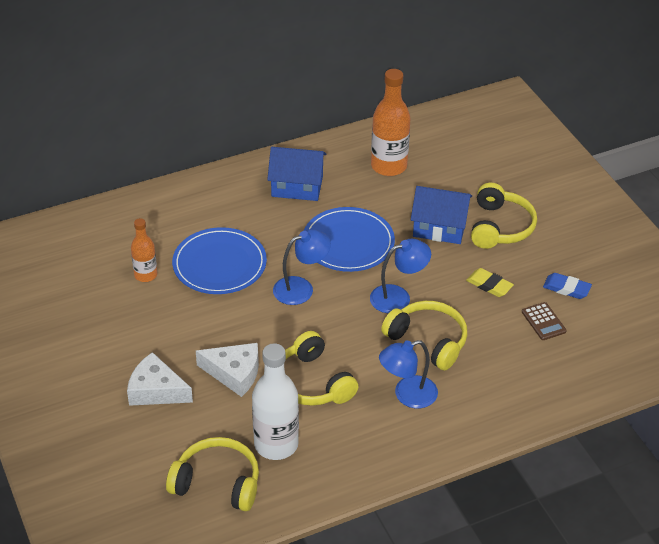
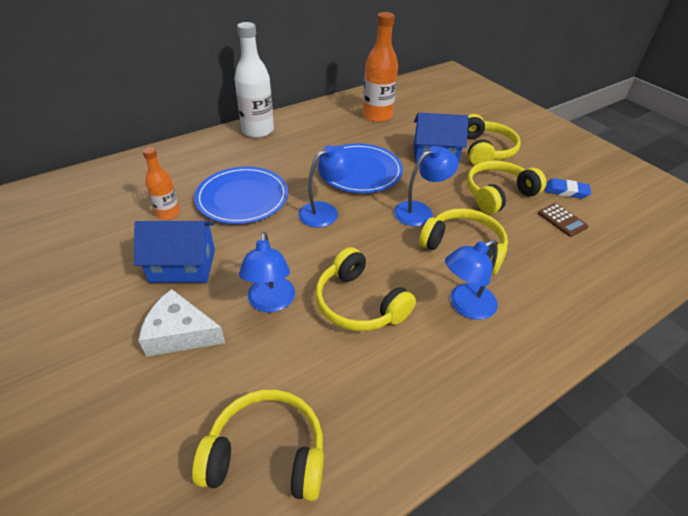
camera: 10 degrees left, 0 degrees up
white cheese [196,343,259,397] -> blue lamp [239,232,295,312]
white bottle [252,343,299,460] -> white bottle moved to [234,22,274,138]
blue house [267,147,327,201] -> blue house moved to [134,221,215,283]
yellow eraser [466,268,514,297] -> yellow headphones [467,160,546,214]

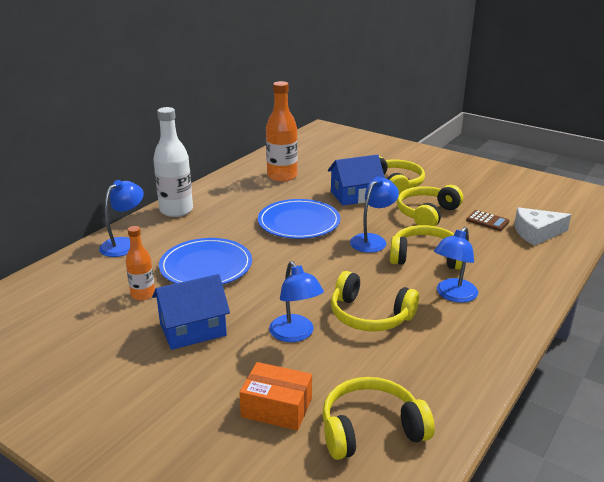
camera: 20 degrees left, 15 degrees down
white cheese [138,289,225,357] -> white cheese moved to [514,207,571,246]
blue lamp [298,145,356,228] -> blue lamp moved to [99,180,144,257]
blue eraser [545,178,591,199] -> none
none -> orange box [239,362,312,430]

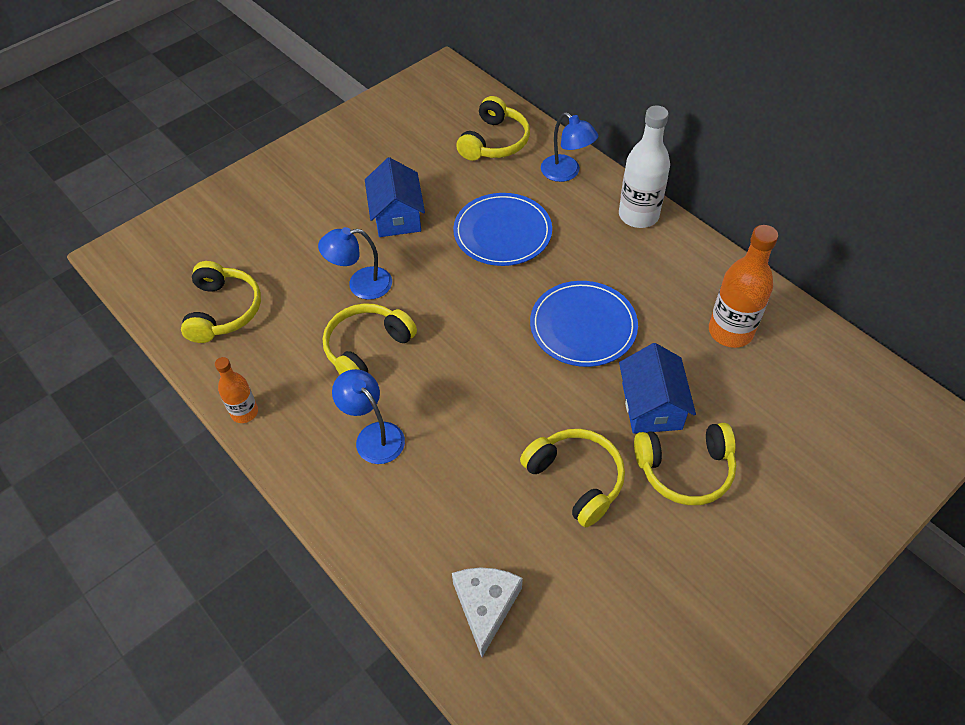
camera: 105 degrees right, 25 degrees up
orange bottle [126,226,155,300] -> orange bottle moved to [215,357,258,423]
orange box [239,362,312,430] -> none
blue lamp [350,177,399,253] -> none
yellow headphones [390,225,462,270] -> yellow headphones moved to [456,96,530,161]
brown calculator [466,210,510,231] -> none

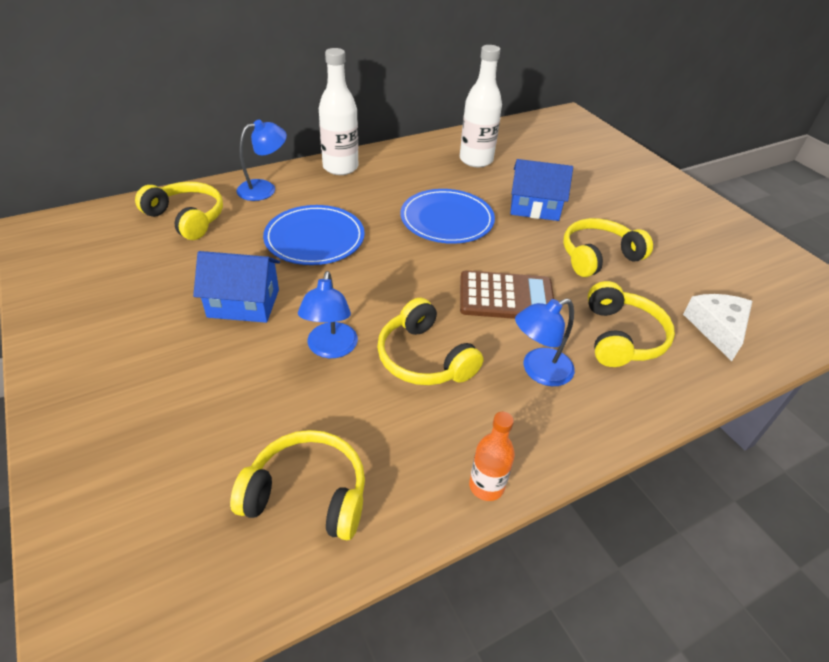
camera: 80 degrees left, 10 degrees down
white cheese [452,567,523,657] -> white cheese turned 75 degrees clockwise [683,294,752,361]
yellow headphones [634,423,736,505] -> yellow headphones moved to [588,281,675,367]
orange bottle [709,225,778,348] -> white bottle [460,45,502,167]
none -> brown calculator [460,270,554,319]

